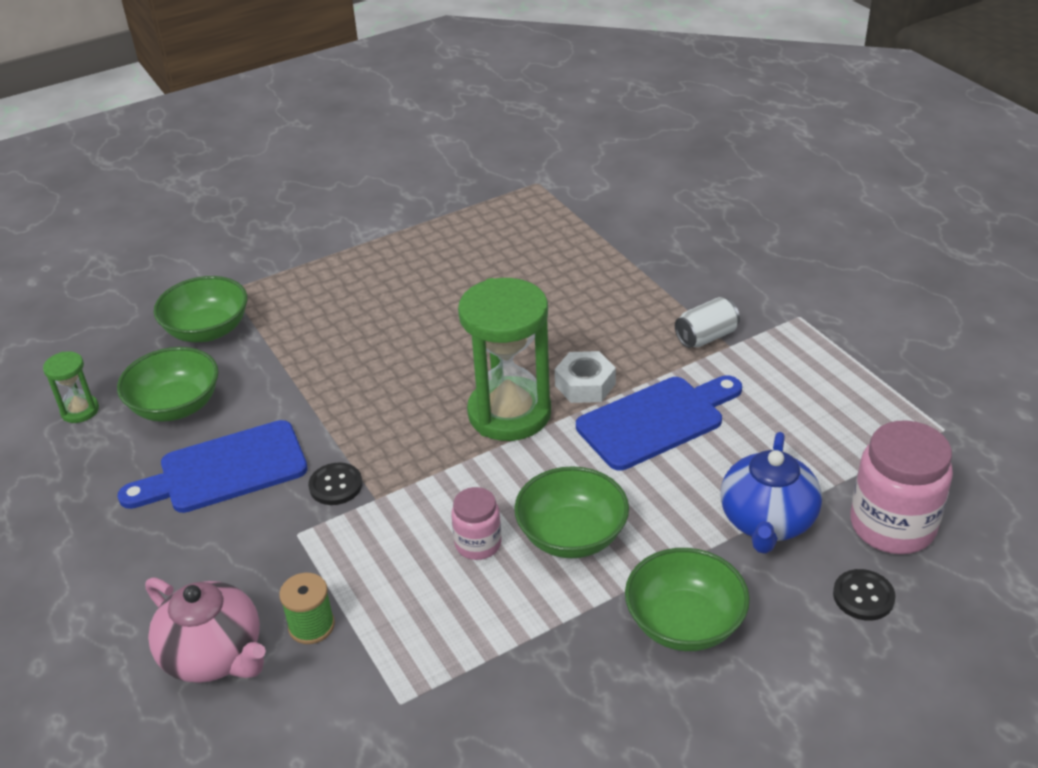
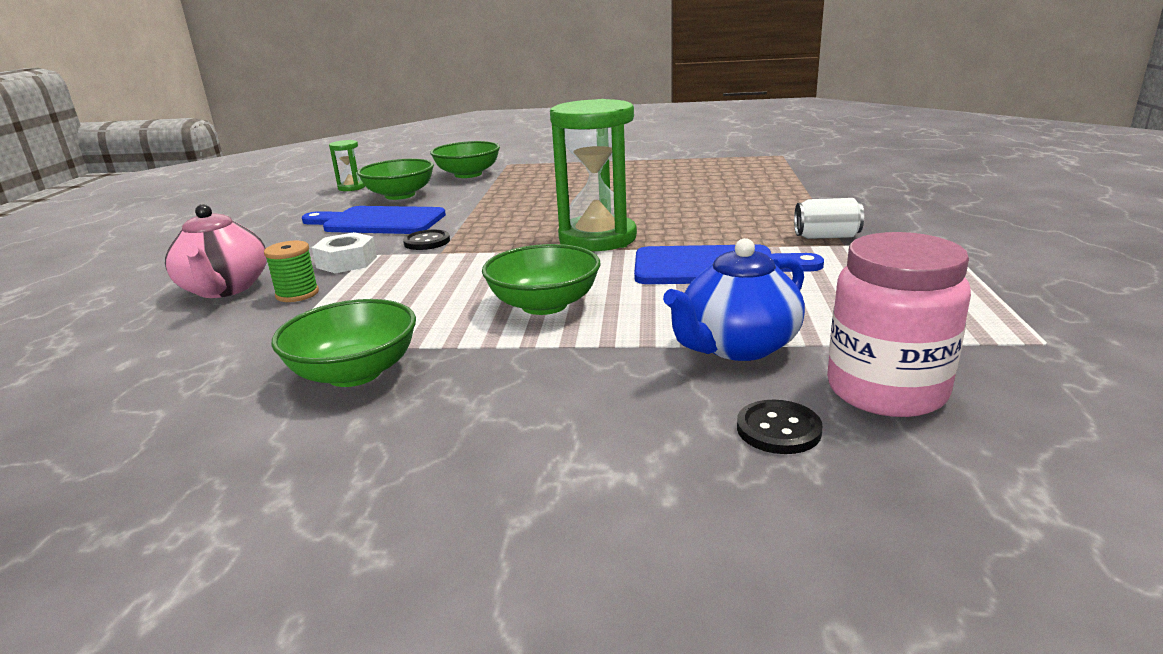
camera: 35 degrees right, 15 degrees down
pink jar [451,487,502,560] -> none
white nut [555,351,616,403] -> white nut moved to [312,232,377,273]
green bowl [625,548,750,651] -> green bowl moved to [271,299,416,387]

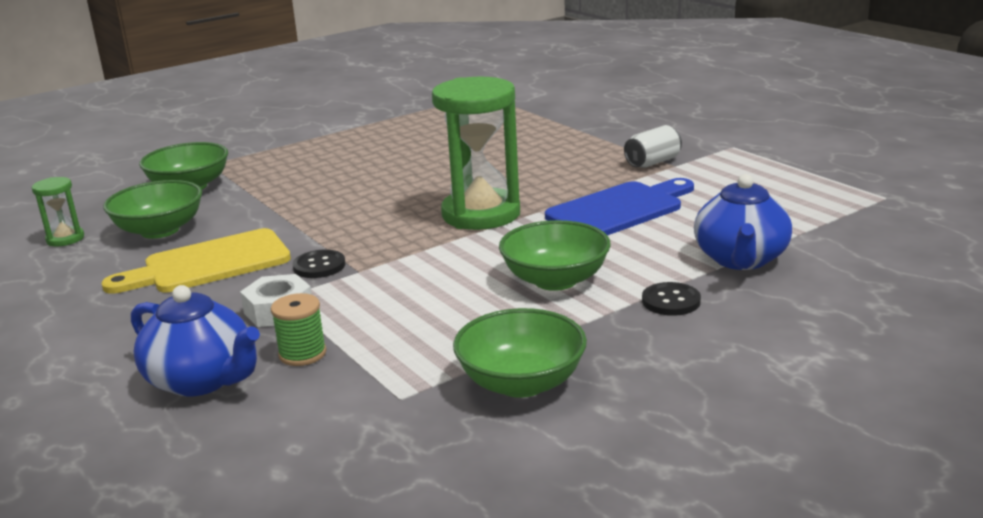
camera: 40 degrees left, 0 degrees up
pink teapot [165,204,267,298] -> blue teapot [131,285,260,397]
blue cutting board [302,206,446,234] -> yellow cutting board [102,228,291,294]
black button [737,400,823,454] -> black button moved to [642,282,701,316]
pink jar [827,232,971,417] -> none

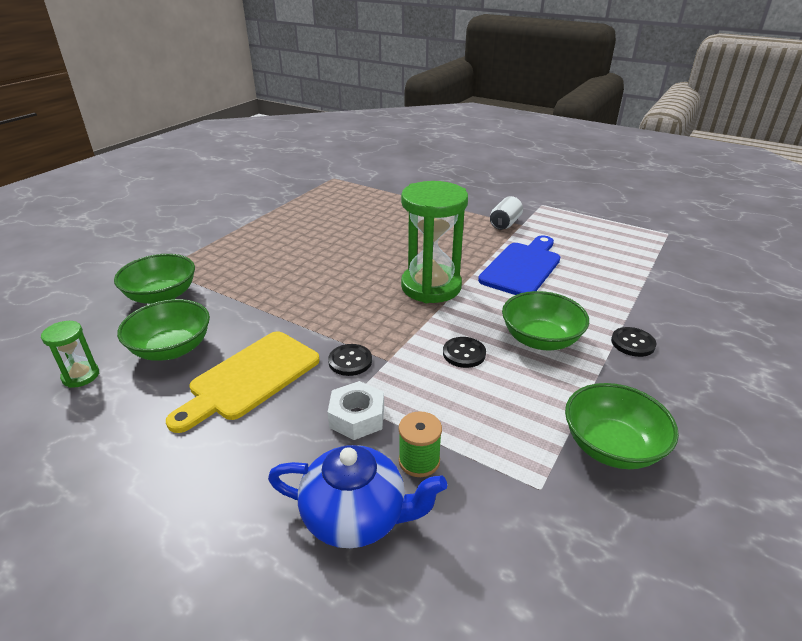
camera: 25 degrees left, 10 degrees up
blue teapot [694,174,792,270] -> none
none -> black button [443,337,486,368]

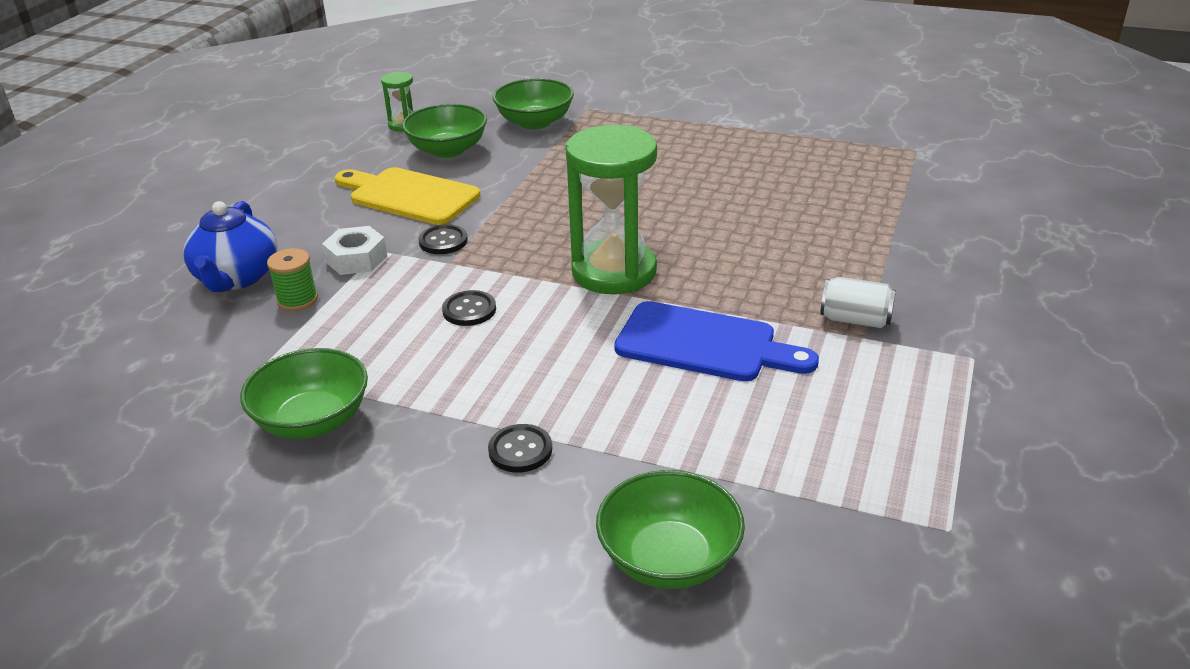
camera: 80 degrees right, 0 degrees up
green bowl [502,291,589,350] -> green bowl moved to [596,470,745,589]

